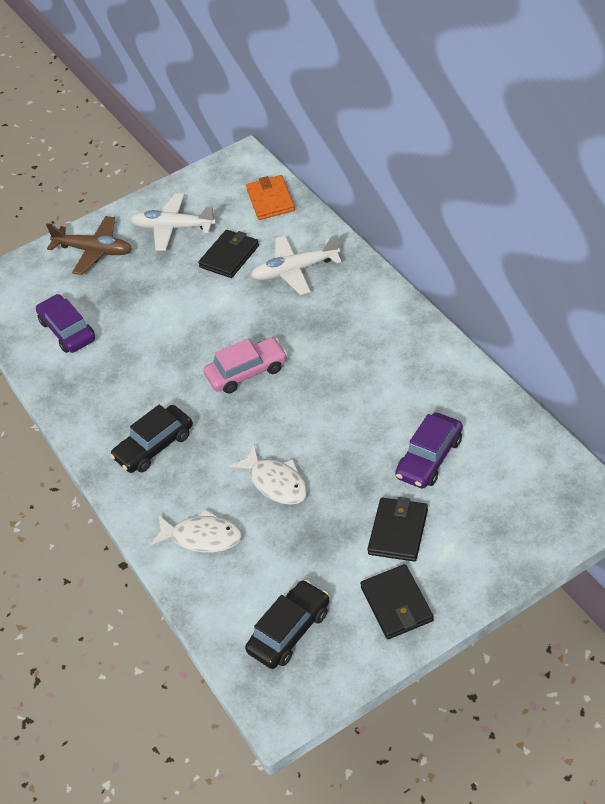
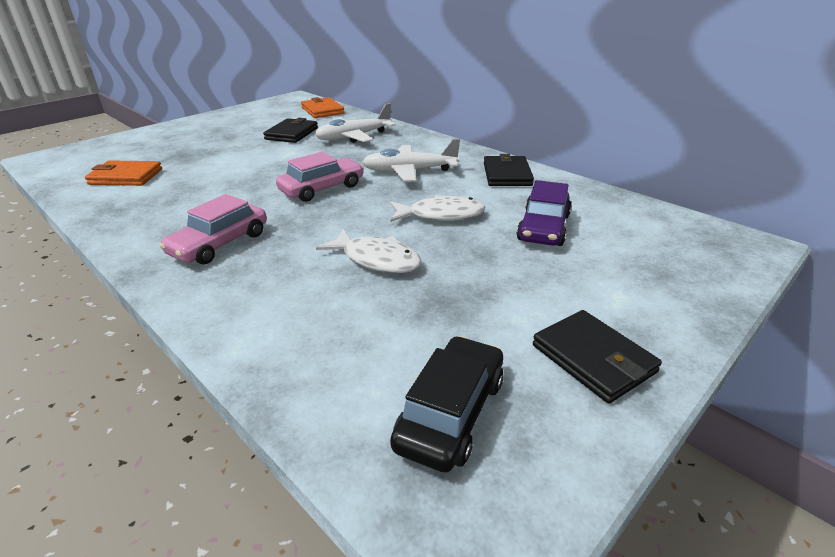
camera: 20 degrees left, 15 degrees down
purple car [36,294,95,353] -> orange wallet [85,160,162,186]
brown plane [46,216,132,275] -> none
black car [110,404,193,473] -> pink car [160,194,267,265]
white plane [130,193,216,251] -> white plane moved to [362,139,460,182]
white fish [149,509,242,553] -> white fish moved to [390,195,485,222]
black wallet [367,497,428,561] -> black wallet moved to [484,154,534,186]

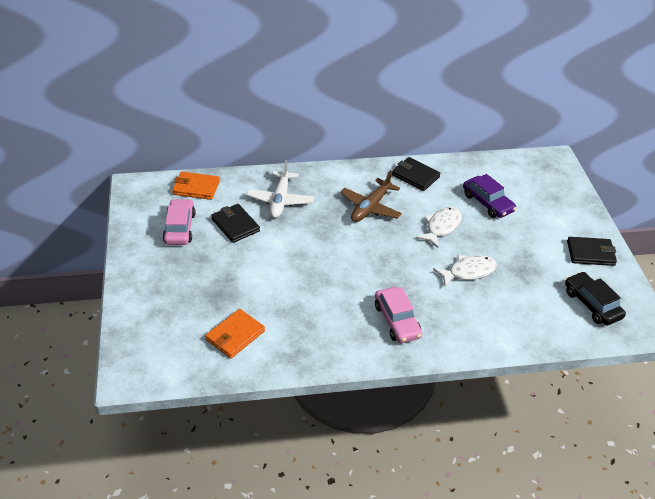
camera: 55 degrees left, 10 degrees up
pink car [276,152,364,202] -> pink car moved to [163,199,195,245]
white plane [362,139,460,182] -> brown plane [340,171,402,222]

